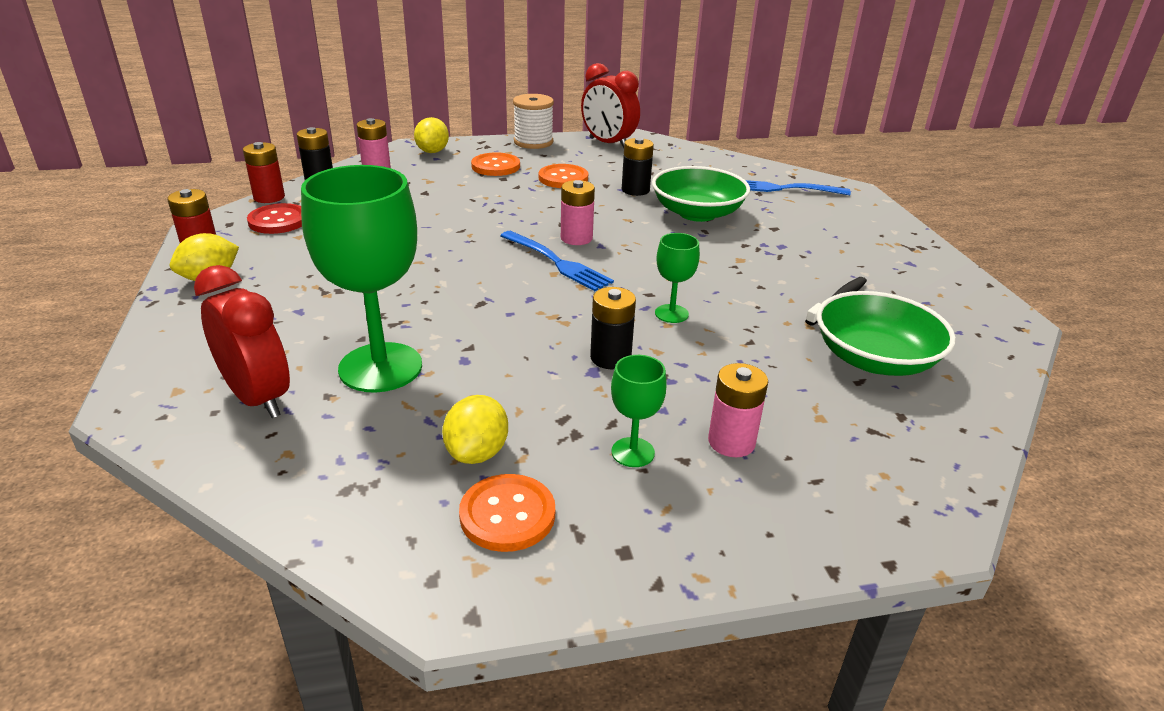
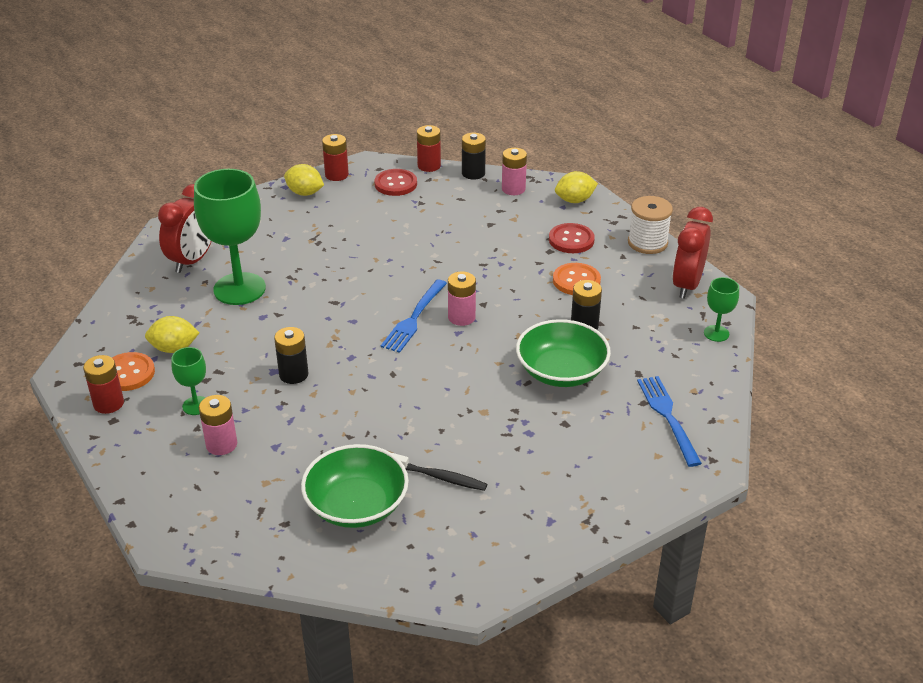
camera: 70 degrees right, 5 degrees up
orange button [471,152,520,176] -> red button [549,223,595,253]
green goblet [655,233,700,323] -> green goblet moved to [704,277,739,342]
none -> red battery [83,355,124,414]

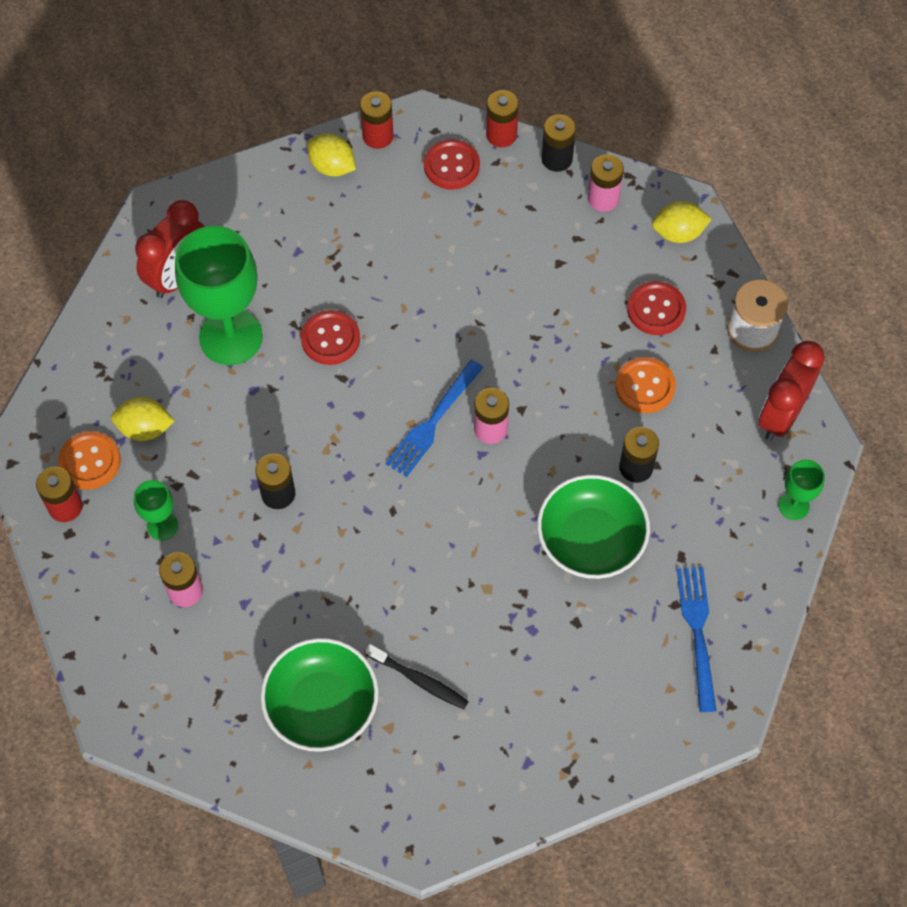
camera: 10 degrees right, 25 degrees up
none -> red button [301,310,360,365]

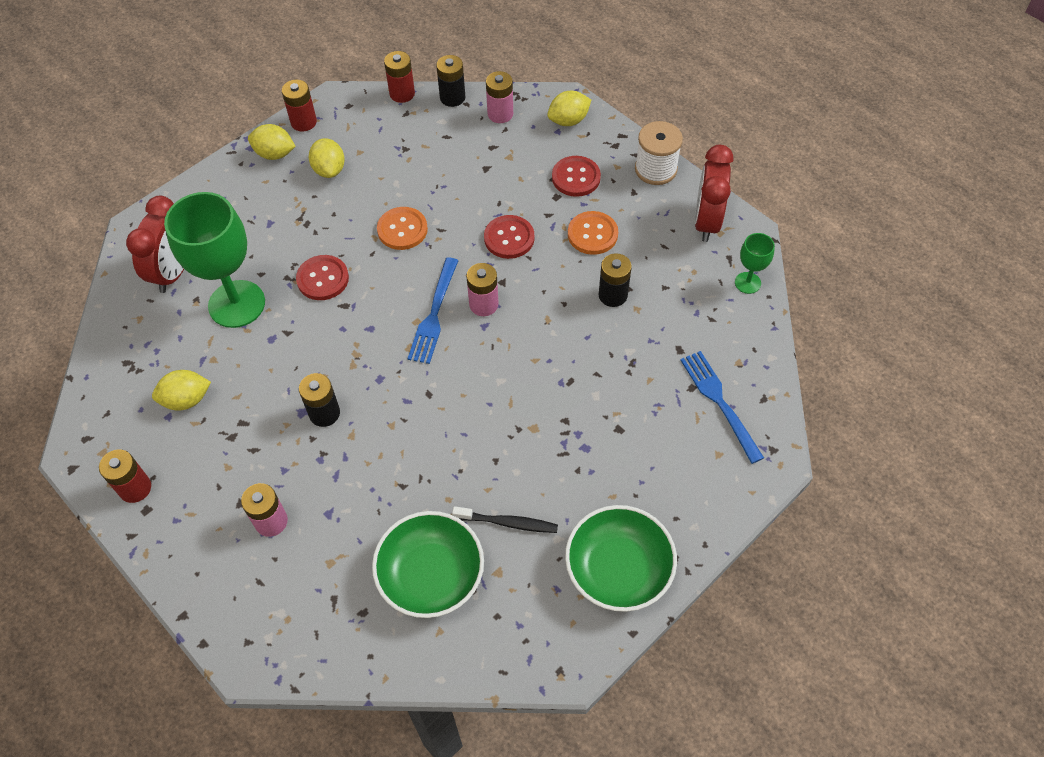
camera: 20 degrees left, 5 degrees down
orange button [58,431,121,489] -> orange button moved to [377,207,428,250]
green goblet [134,480,178,540] -> none
red button [424,139,480,190] -> red button moved to [484,215,534,259]
green bowl [537,474,650,579] -> green bowl moved to [565,505,677,612]
none -> yellow lemon [309,138,345,178]

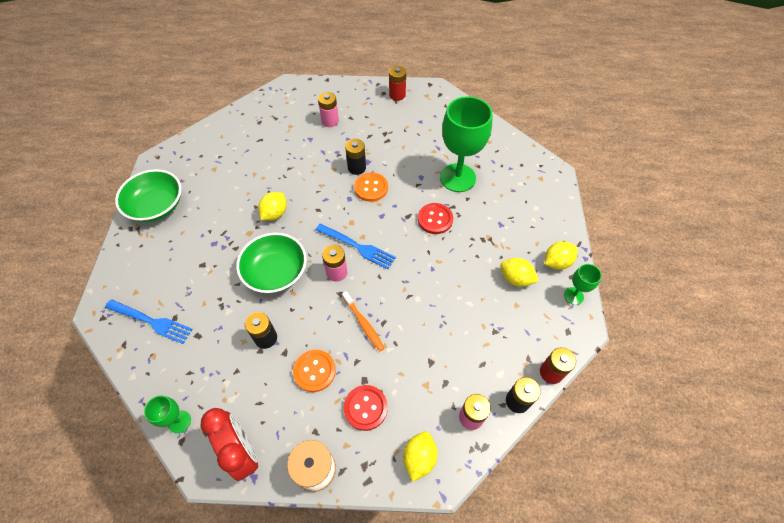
camera: 135 degrees right, 0 degrees up
red clock [126,196,184,293] -> none
yellow lemon [152,370,211,411] -> yellow lemon moved to [258,192,287,221]
red battery [282,80,317,132] -> green goblet [564,264,602,305]
green bowl [372,511,484,618] -> green bowl moved to [236,233,307,293]
orange button [377,207,428,250] -> orange button moved to [354,172,388,202]
blue fork [407,258,458,364] -> blue fork turned 150 degrees clockwise [316,224,396,269]
black toothbrush [452,506,558,533] -> none
red button [484,215,534,259] -> orange toothbrush [342,291,384,351]

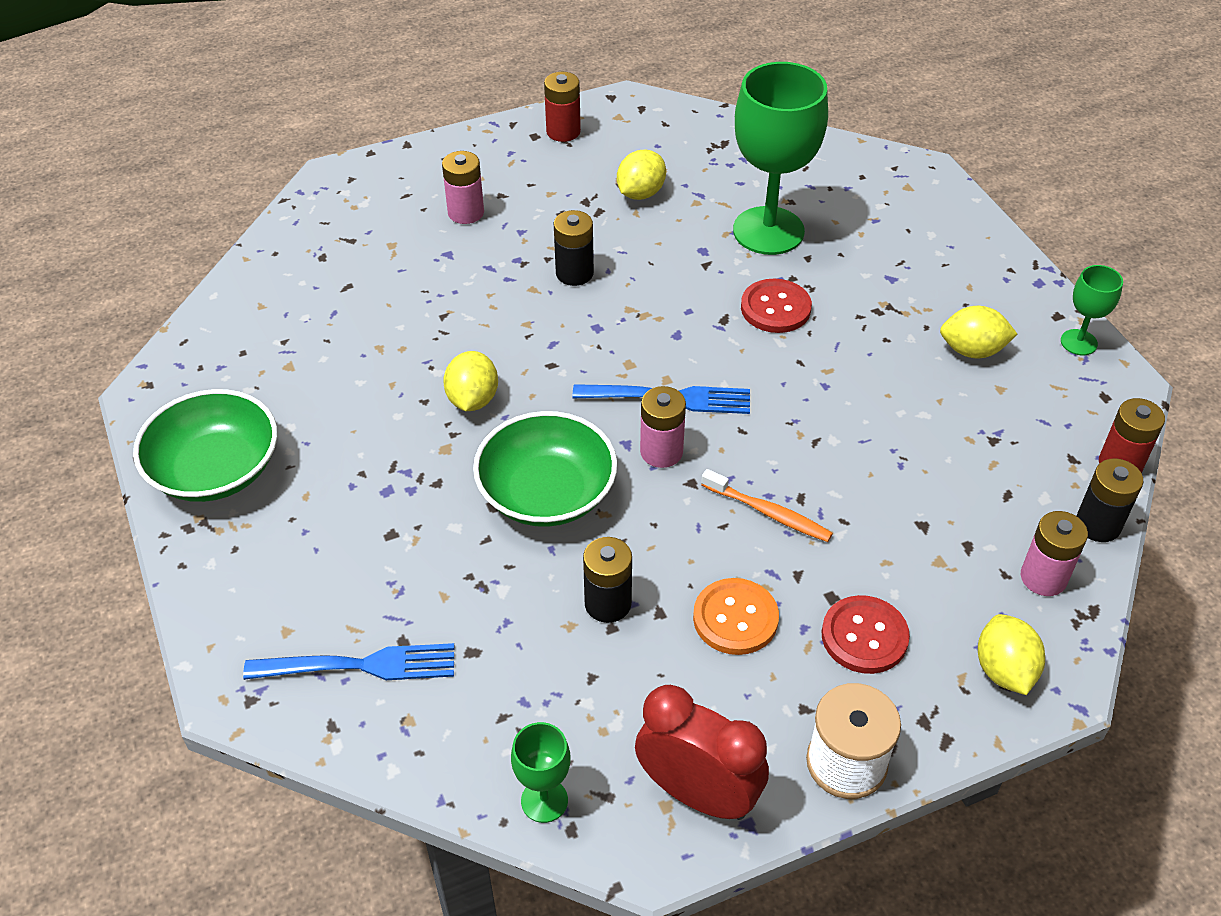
camera: 25 degrees left, 10 degrees down
orange button [354,172,388,202] -> none
yellow lemon [545,241,577,270] -> yellow lemon moved to [617,150,666,200]

